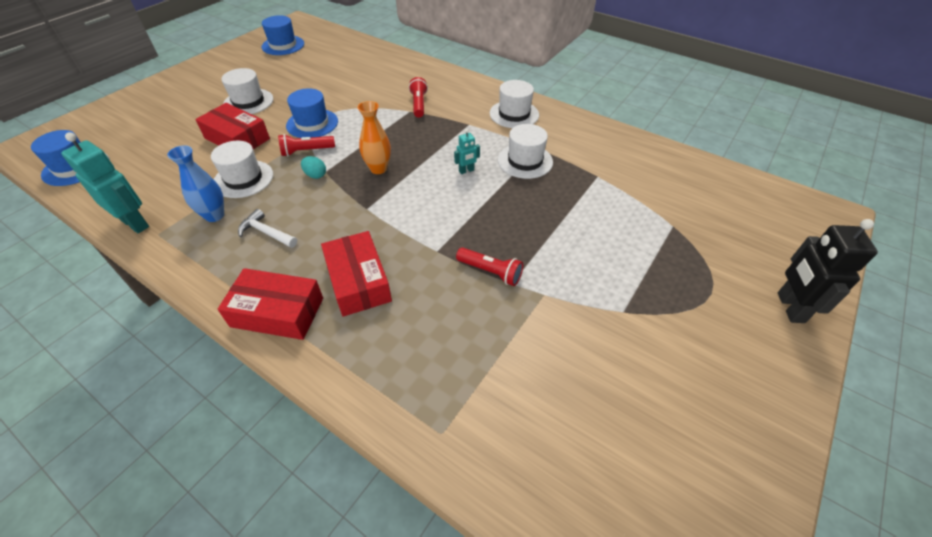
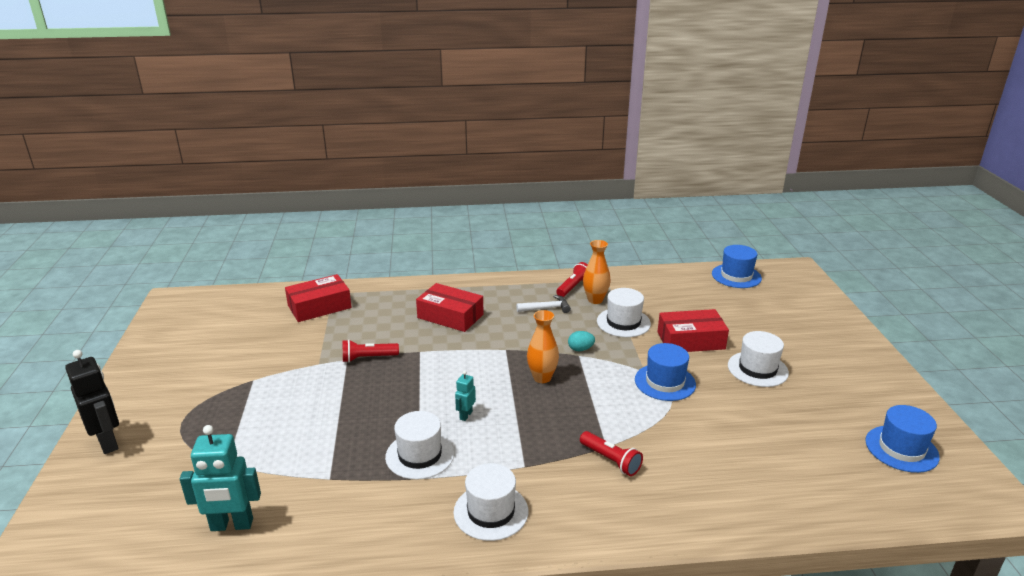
camera: 140 degrees right, 20 degrees down
turquoise robot [61,132,149,233] -> turquoise robot moved to [180,425,261,531]
blue vase [167,145,224,222] -> orange vase [583,240,611,304]
red box [217,268,323,340] -> red box moved to [285,274,352,322]
red flashlight [278,134,335,156] -> red flashlight moved to [556,262,588,297]

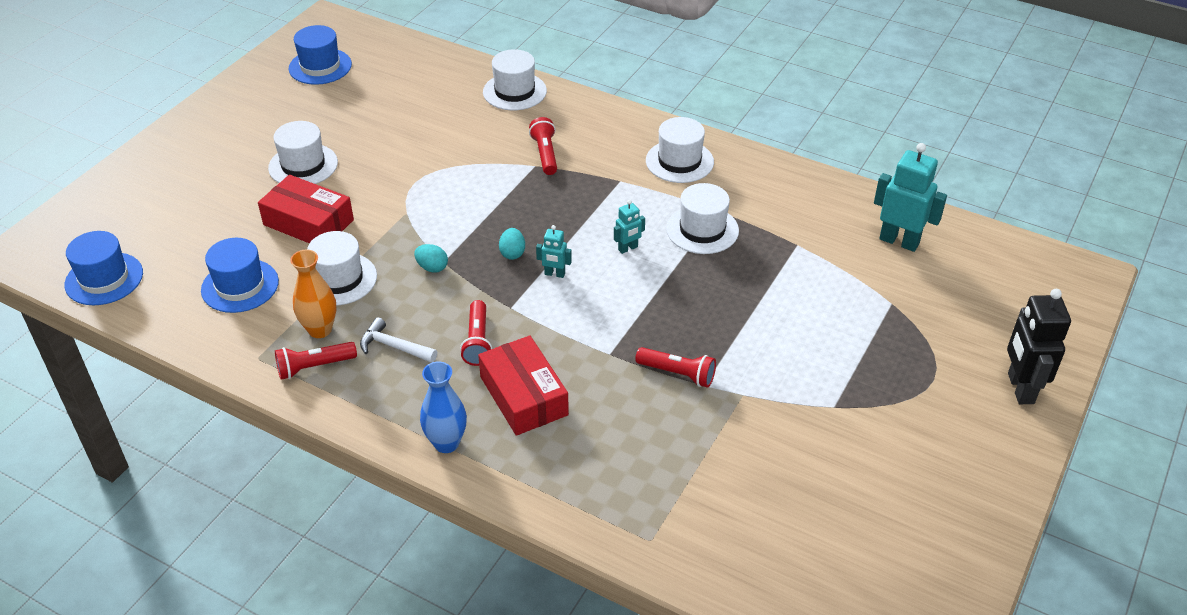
camera: 145 degrees left, 15 degrees up
red box [285,274,352,322] -> none
orange vase [527,310,559,383] -> turquoise egg [499,228,525,260]
blue hat [635,343,696,401] -> blue hat moved to [201,238,279,313]
none -> blue vase [420,361,467,453]
none -> red flashlight [460,300,492,366]
none -> white hat [483,49,547,110]
none -> turquoise robot [536,225,572,278]

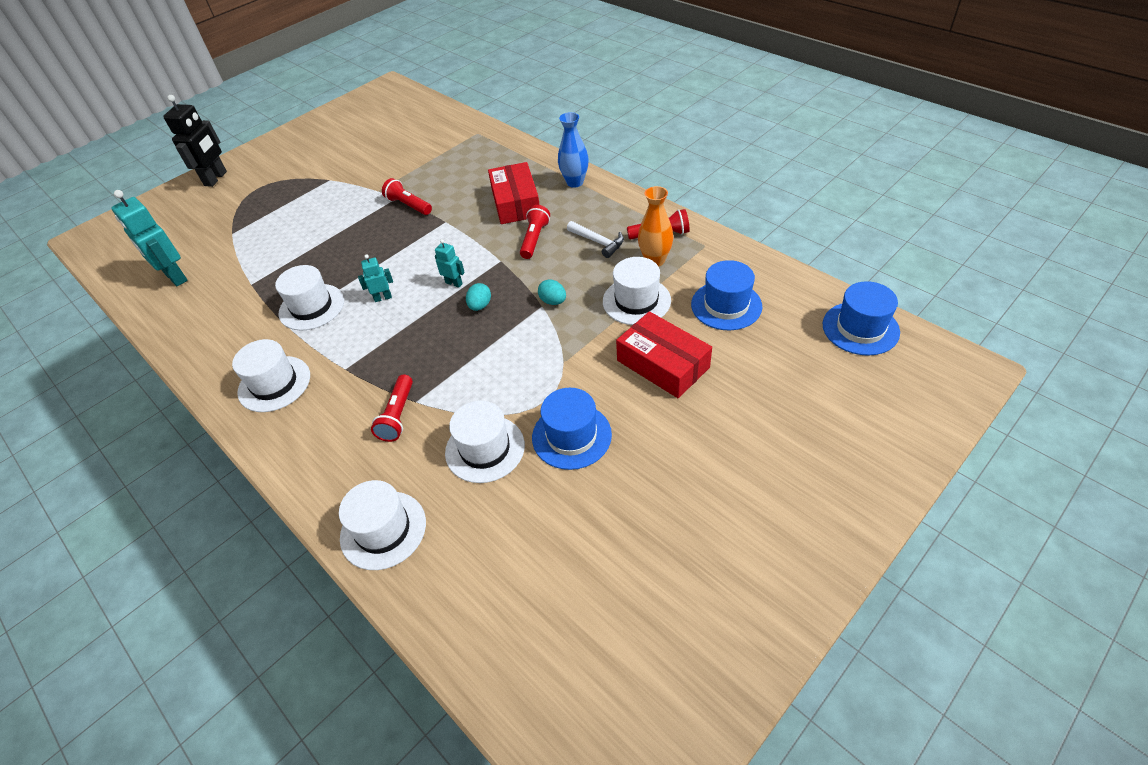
camera: 160 degrees left, 5 degrees up
white hat [268,121,338,184] -> white hat moved to [445,401,525,483]
blue hat [289,25,352,85] -> blue hat moved to [532,388,612,470]

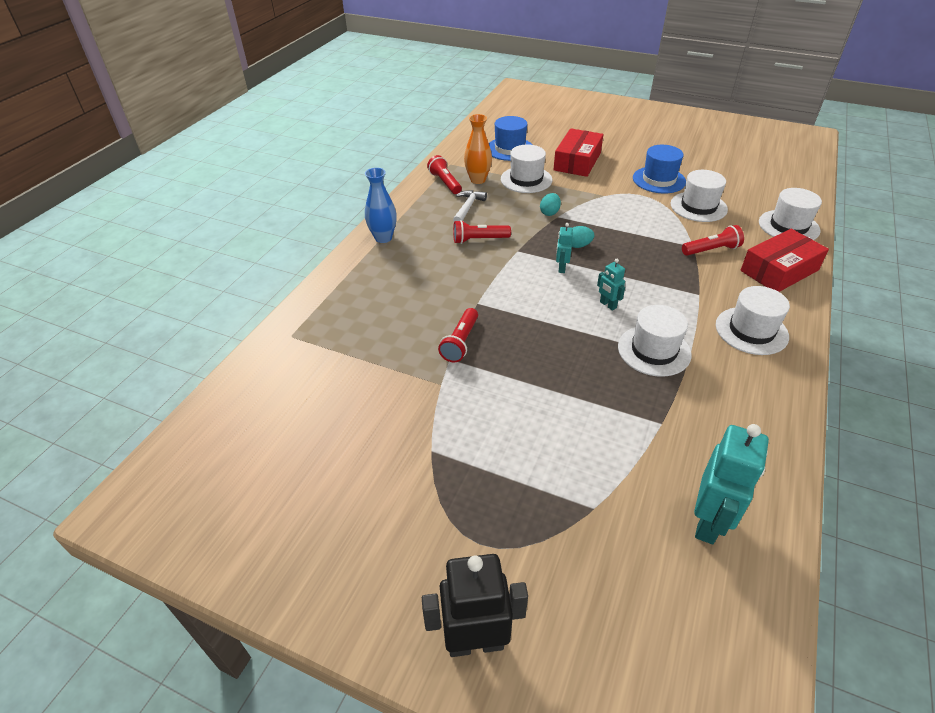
camera: 115 degrees left, 5 degrees down
red box [488,162,540,224] -> red box moved to [740,229,829,292]
blue hat [823,281,900,356] -> none

